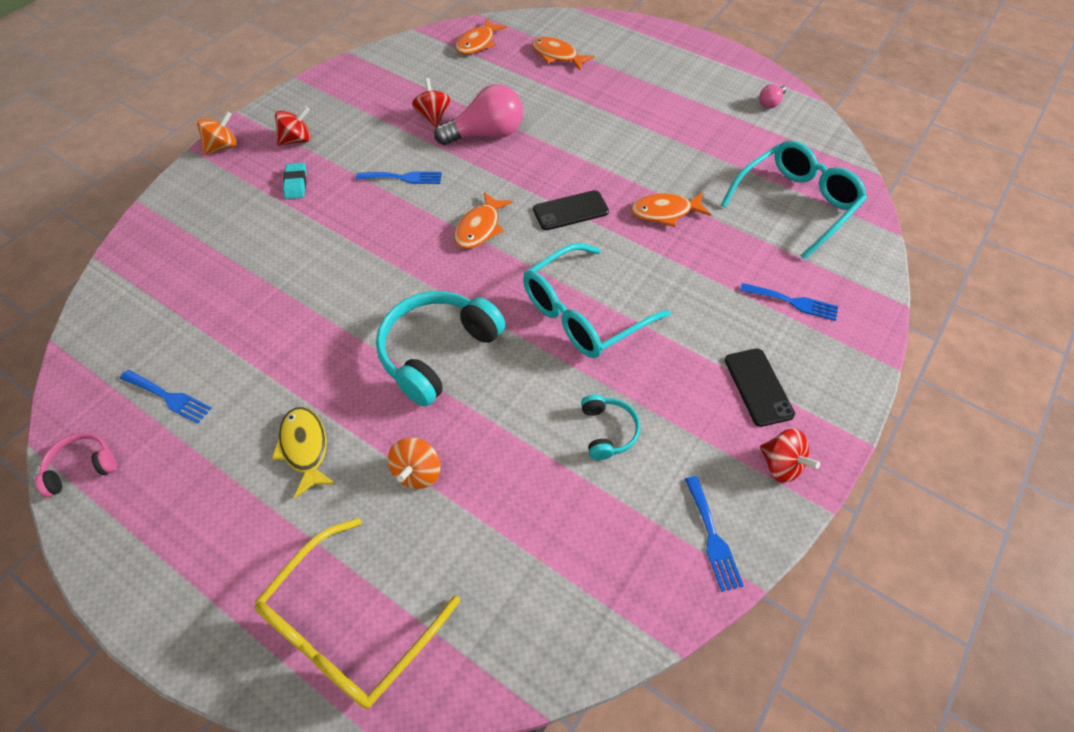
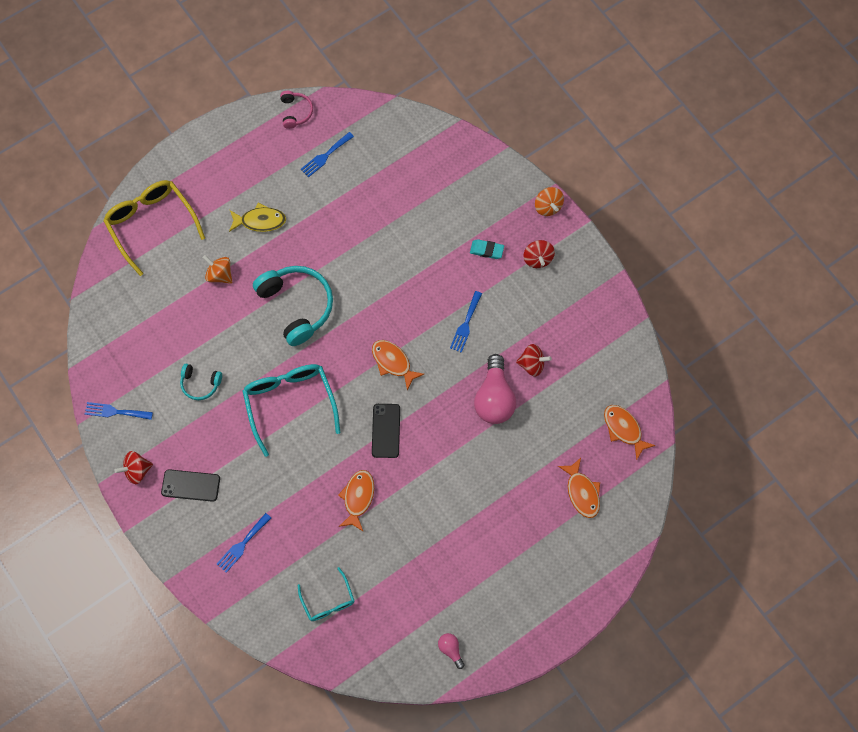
camera: 110 degrees right, 15 degrees up
orange fish [532,37,594,71] -> orange fish turned 105 degrees clockwise [558,458,600,518]
turquoise glasses [721,140,867,260] -> turquoise glasses [298,567,354,621], size x0.56

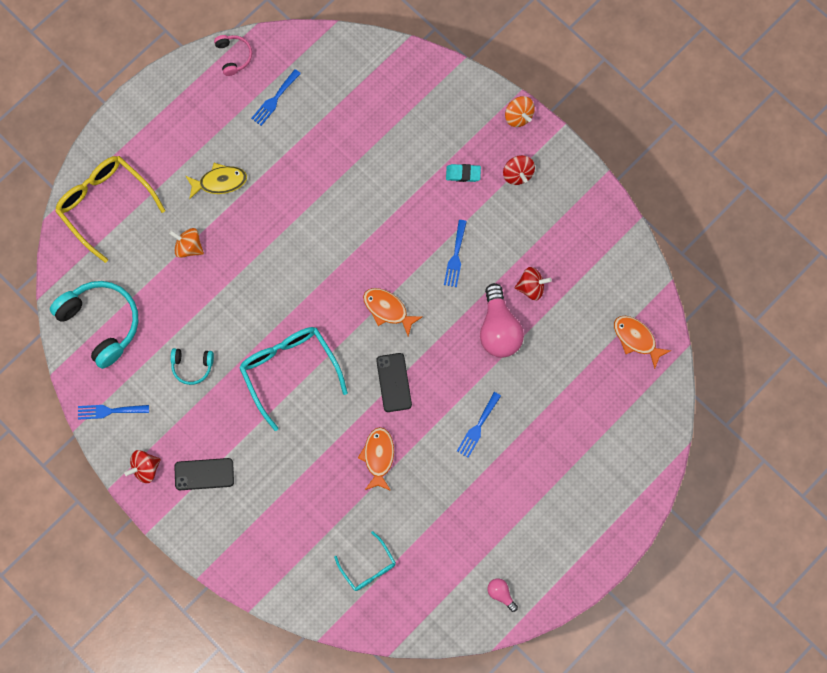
camera: 10 degrees left, 5 degrees up
blue fork [217,513,271,573] -> blue fork moved to [457,392,501,458]
turquoise headphones [253,266,333,346] -> turquoise headphones moved to [50,281,138,369]
orange fish [558,458,600,518] -> none

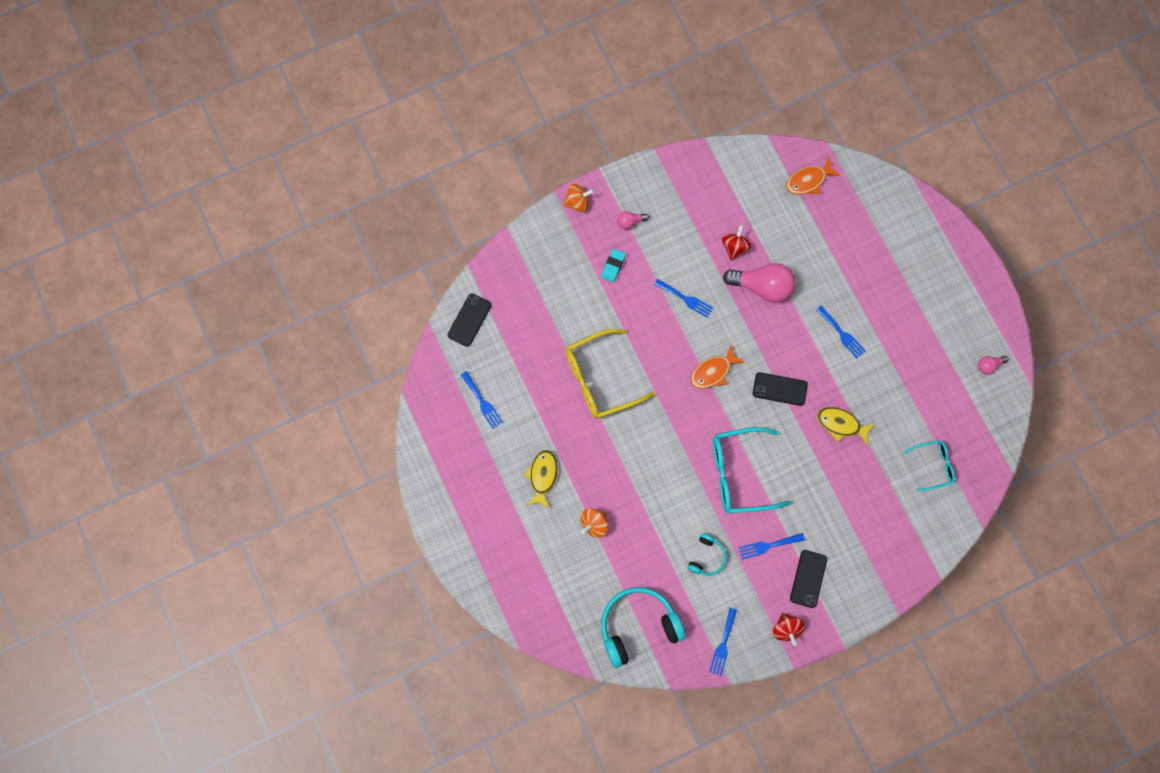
camera: 70 degrees left, 0 degrees up
yellow glasses [55,156,166,263] -> yellow glasses moved to [566,329,655,418]
pink headphones [214,35,252,76] -> none
orange fish [358,427,394,491] -> yellow fish [817,407,875,446]
red spinning top [503,155,535,185] -> pink light bulb [617,211,649,229]
none -> black phone [447,293,492,347]
none -> blue fork [739,533,805,560]

